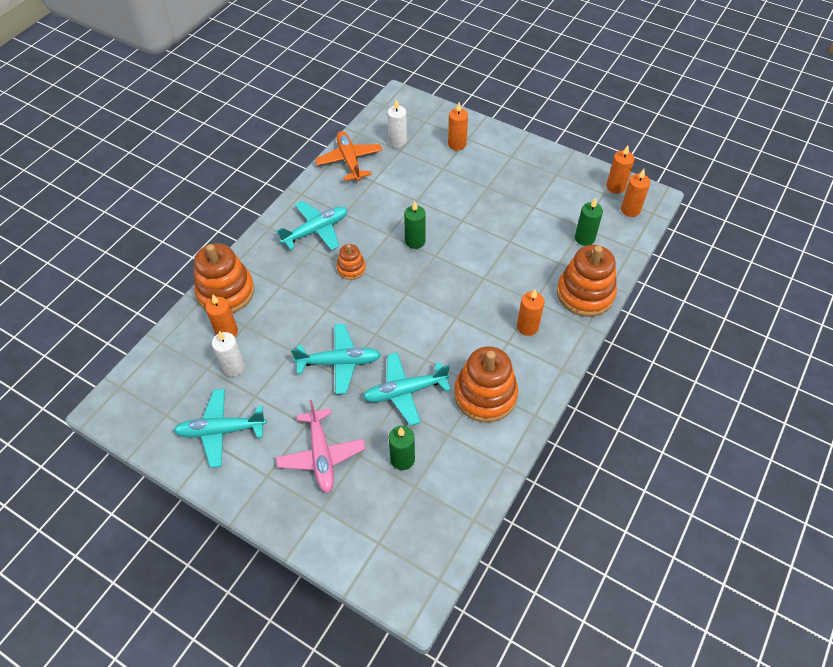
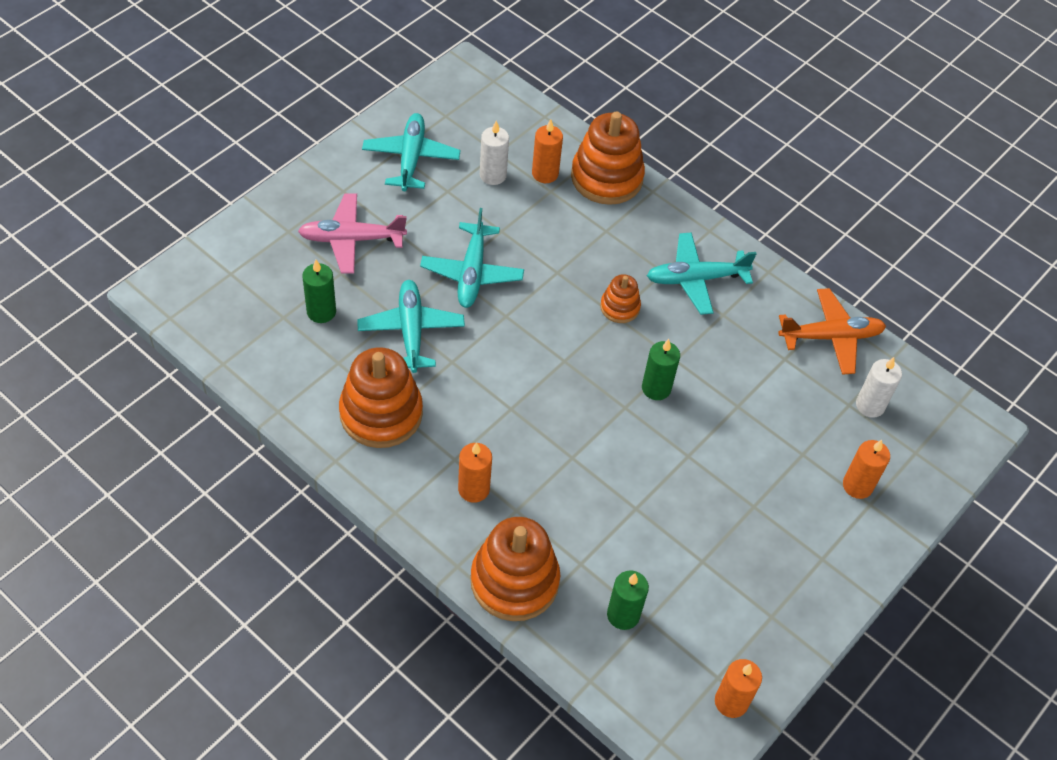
camera: 95 degrees right, 0 degrees up
turquoise plane [276,201,347,250] -> turquoise plane turned 105 degrees clockwise [647,232,757,315]
orange candle [621,169,650,217] -> none

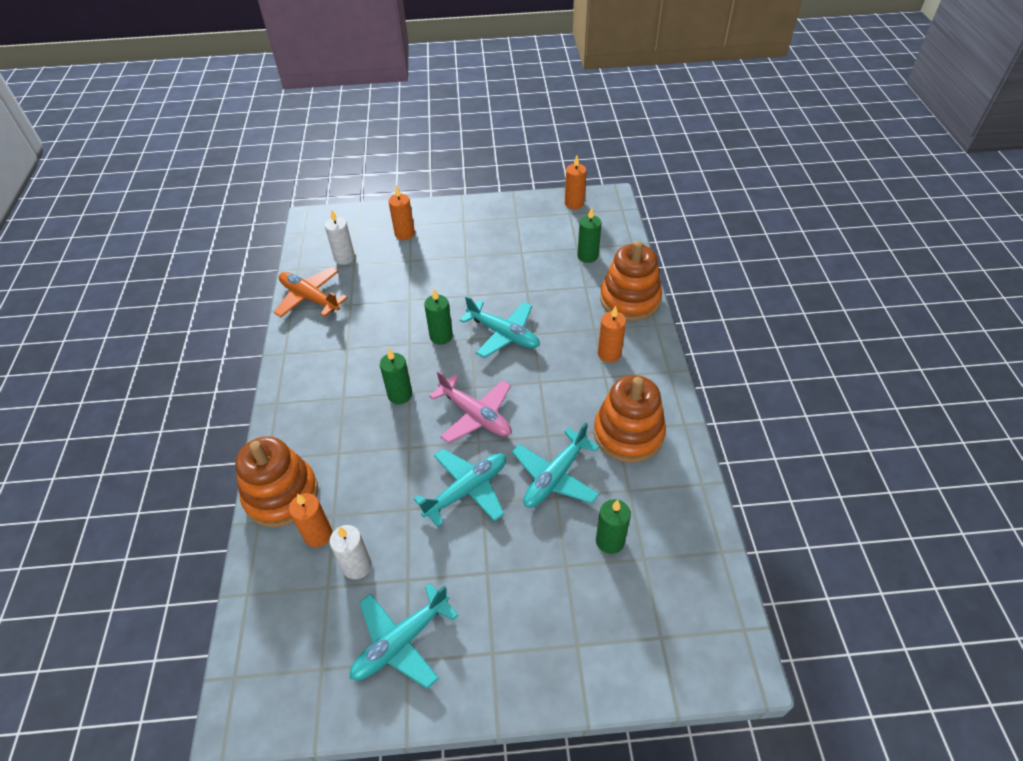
camera: 130 degrees left, 5 degrees down
pink plane [298,193,407,273] -> pink plane moved to [429,371,511,444]
orange stacking toy [600,274,641,323] -> green candle [380,348,412,404]
turquoise plane [647,232,757,315] -> turquoise plane moved to [460,296,540,358]

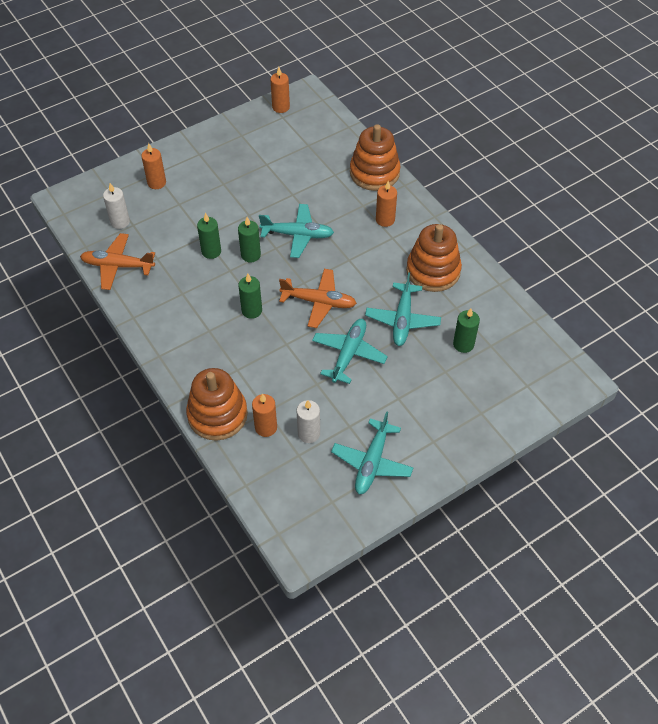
camera: 30 degrees left, 5 degrees up
pink plane [429,371,511,444] -> orange plane [279,269,357,328]
green candle [577,207,602,263] -> green candle moved to [197,213,221,259]

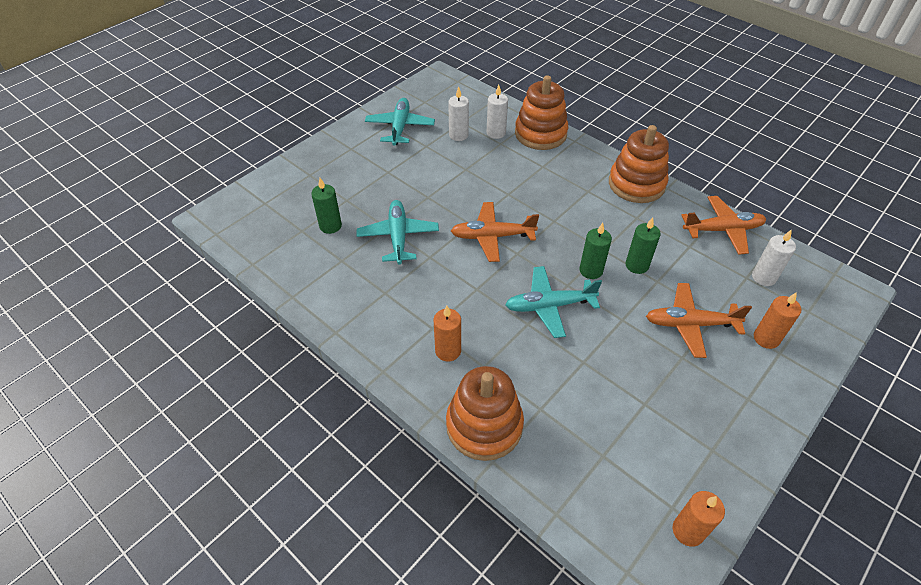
camera: 165 degrees right, 5 degrees down
green candle [238,274,262,319] -> none
orange candle [252,393,277,437] -> white candle [487,85,508,139]
turquoise plane [312,319,388,384] -> none
orange stacking toy [406,224,462,292] -> orange stacking toy moved to [609,125,669,203]
none -> orange plane [646,283,752,358]

